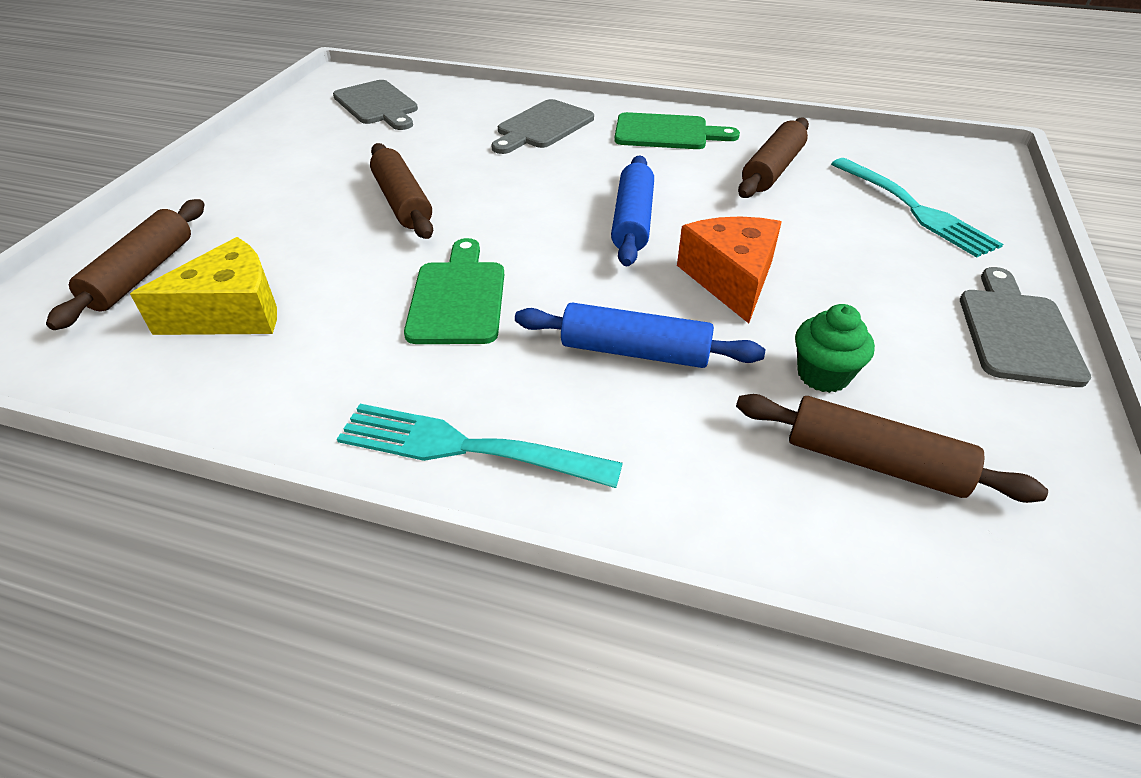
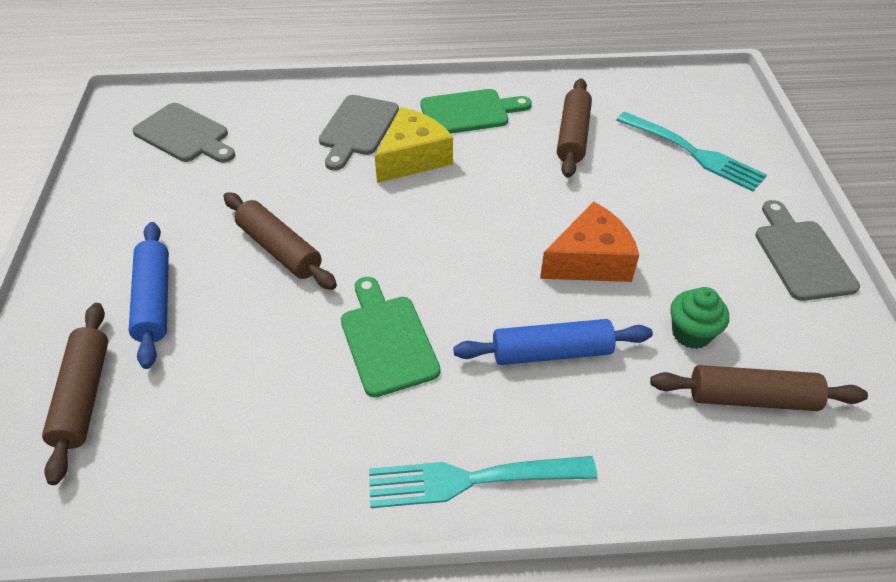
camera: 20 degrees left, 5 degrees up
yellow cheese [130,237,277,335] -> yellow cheese moved to [375,107,453,183]
blue rolling pin [611,155,654,266] -> blue rolling pin moved to [129,222,169,369]
orange cheese [677,217,782,323] -> orange cheese turned 90 degrees clockwise [540,202,639,282]

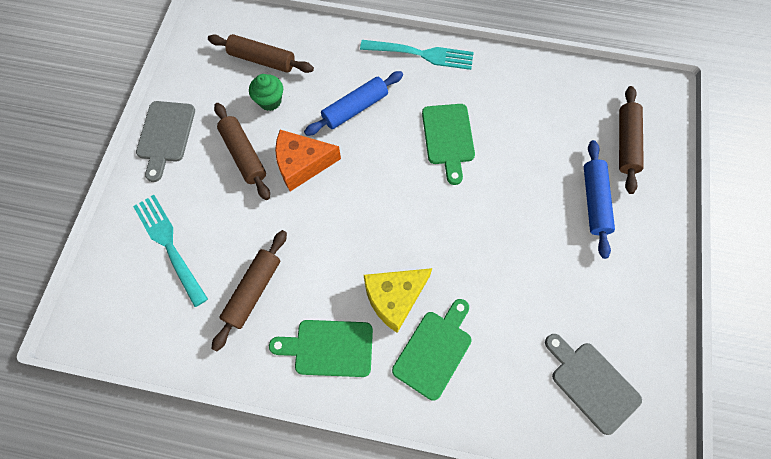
camera: 165 degrees left, 20 degrees up
brown rolling pin [223,192,337,290] -> brown rolling pin moved to [214,103,270,200]
grey cutting board [319,95,399,171] -> green cutting board [392,299,472,401]
blue rolling pin [453,319,653,365] -> blue rolling pin turned 45 degrees counterclockwise [304,71,403,136]

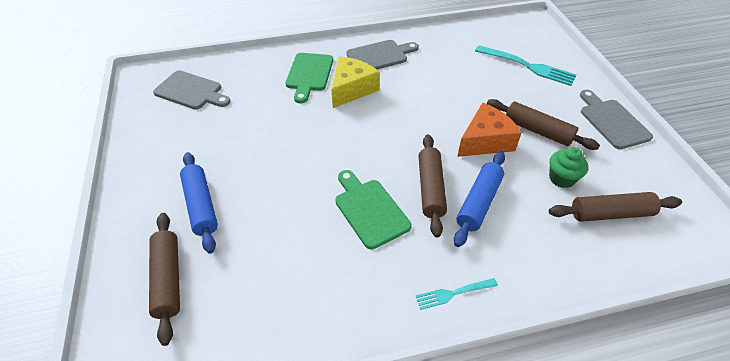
camera: 155 degrees right, 20 degrees down
brown rolling pin [212,230,287,352] -> brown rolling pin moved to [418,135,447,237]
green cutting board [269,320,373,377] -> grey cutting board [347,40,419,70]
turquoise fork [360,40,474,70] -> turquoise fork [416,278,498,310], size x0.55

